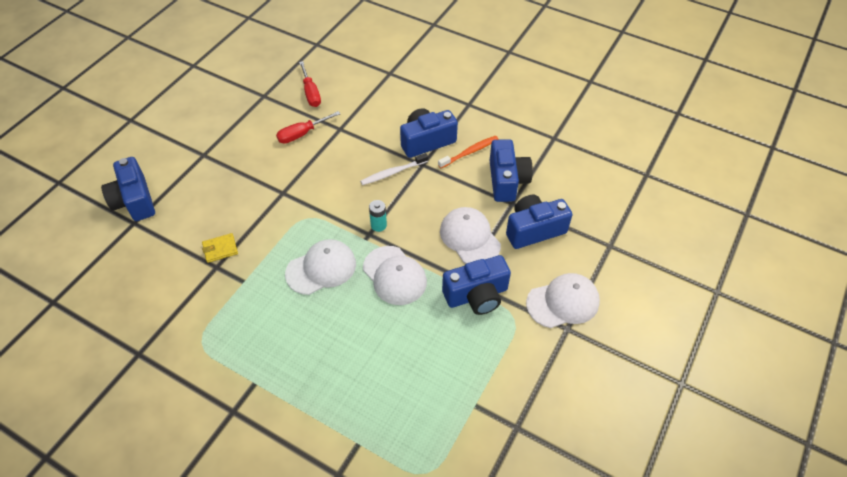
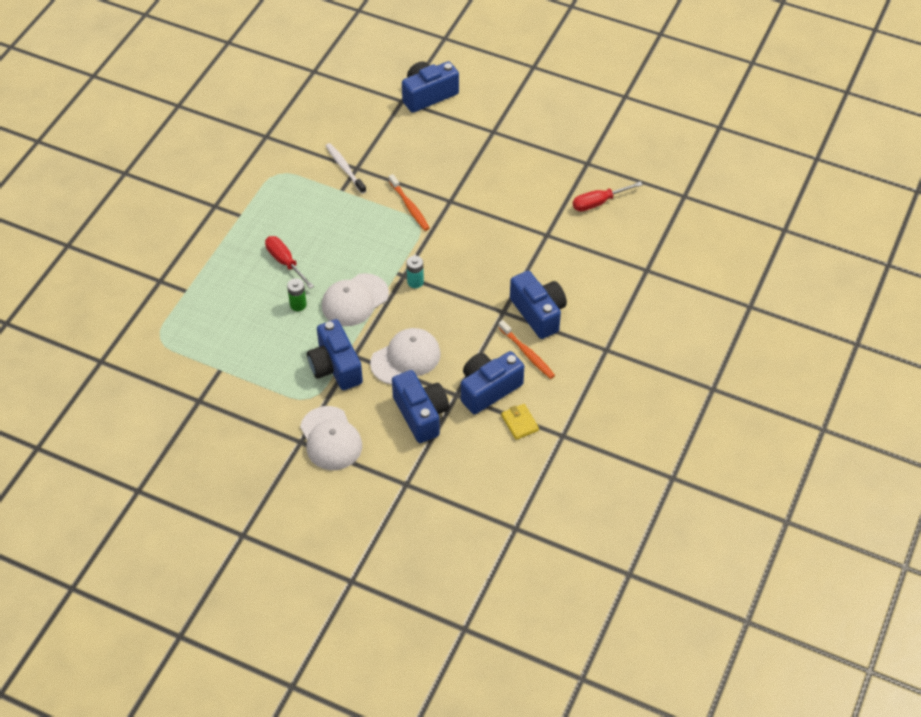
camera: 85 degrees right, 0 degrees up
yellow wallet [202,233,238,263] -> yellow wallet moved to [501,404,539,440]
red screwdriver [276,111,340,144] -> red screwdriver moved to [265,236,314,289]
white cap [285,239,356,295] -> none
white toothbrush [360,153,428,185] -> white toothbrush moved to [326,143,366,194]
blue camera [489,139,533,202] -> blue camera turned 150 degrees clockwise [461,351,524,414]
none -> green battery [287,278,307,311]
none -> orange toothbrush [389,174,430,231]

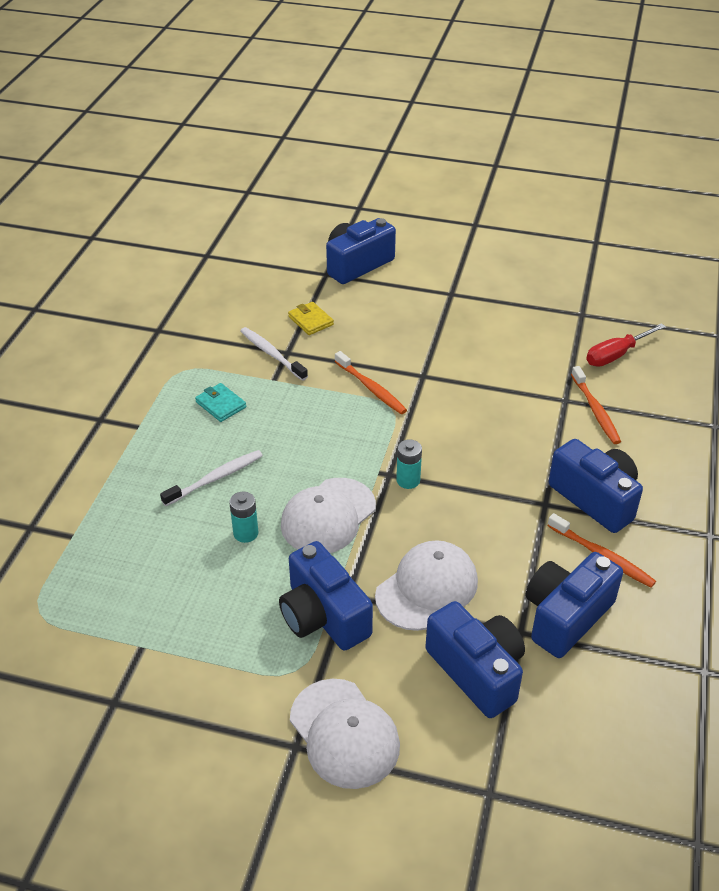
camera: 10 degrees left, 10 degrees down
red screwdriver [265,236,314,289] -> white toothbrush [160,450,263,506]
green battery [287,278,307,311] -> turquoise battery [229,492,258,543]
yellow wallet [501,404,539,440] -> yellow wallet moved to [288,302,334,335]
none -> turquoise wallet [195,383,246,422]
none -> orange toothbrush [571,366,621,444]

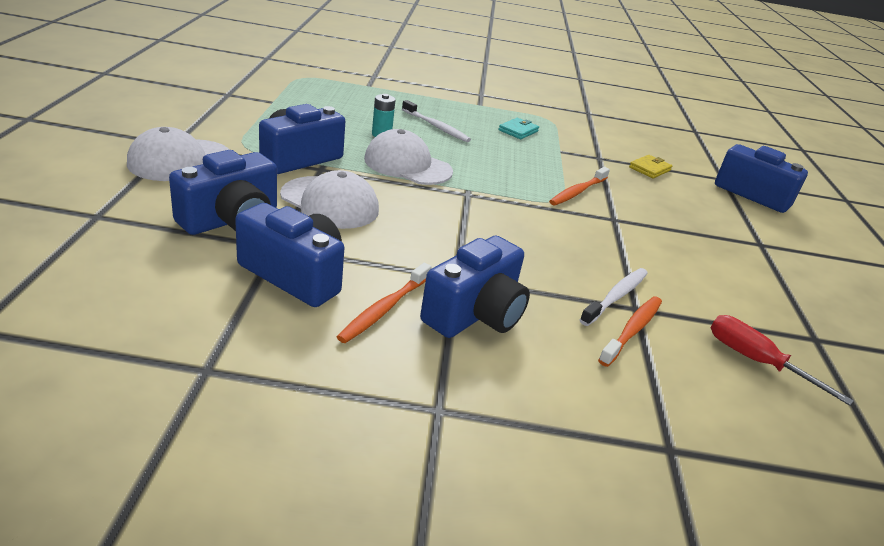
camera: 75 degrees right, 10 degrees down
white toothbrush [240,327,308,381] -> white toothbrush moved to [580,268,648,326]
turquoise battery [396,439,422,489] -> none
orange toothbrush [571,366,621,444] -> orange toothbrush turned 150 degrees clockwise [598,296,662,367]

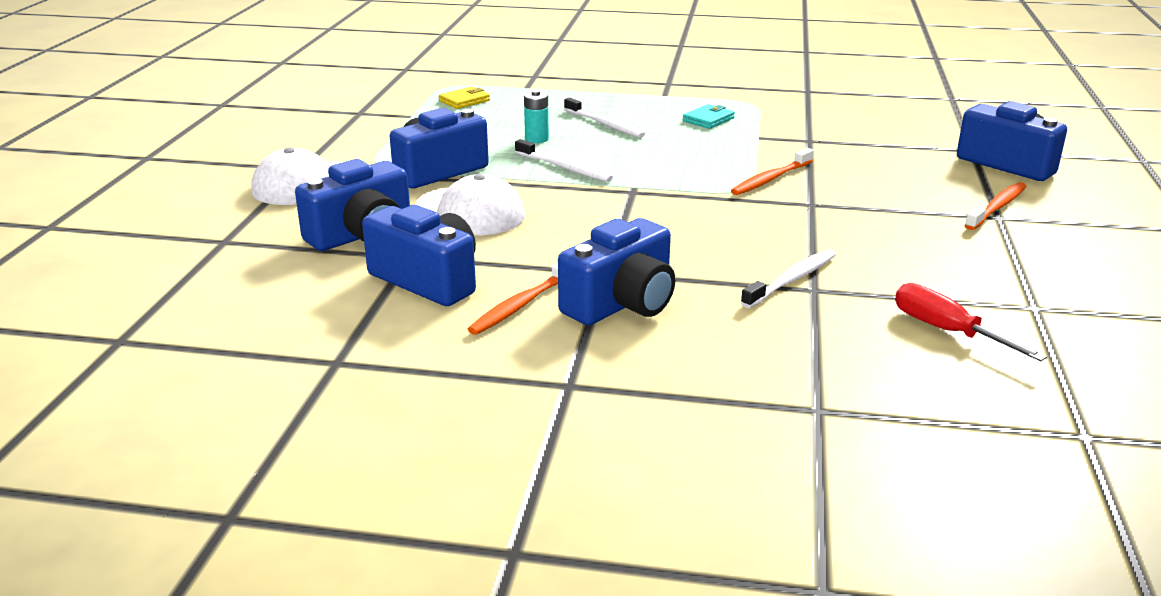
camera: 10 degrees right, 5 degrees down
white cap [364,129,453,185] -> white toothbrush [515,139,613,182]
orange toothbrush [598,296,662,367] -> orange toothbrush moved to [965,182,1027,230]
yellow wallet [629,155,672,179] -> yellow wallet moved to [439,87,490,109]

